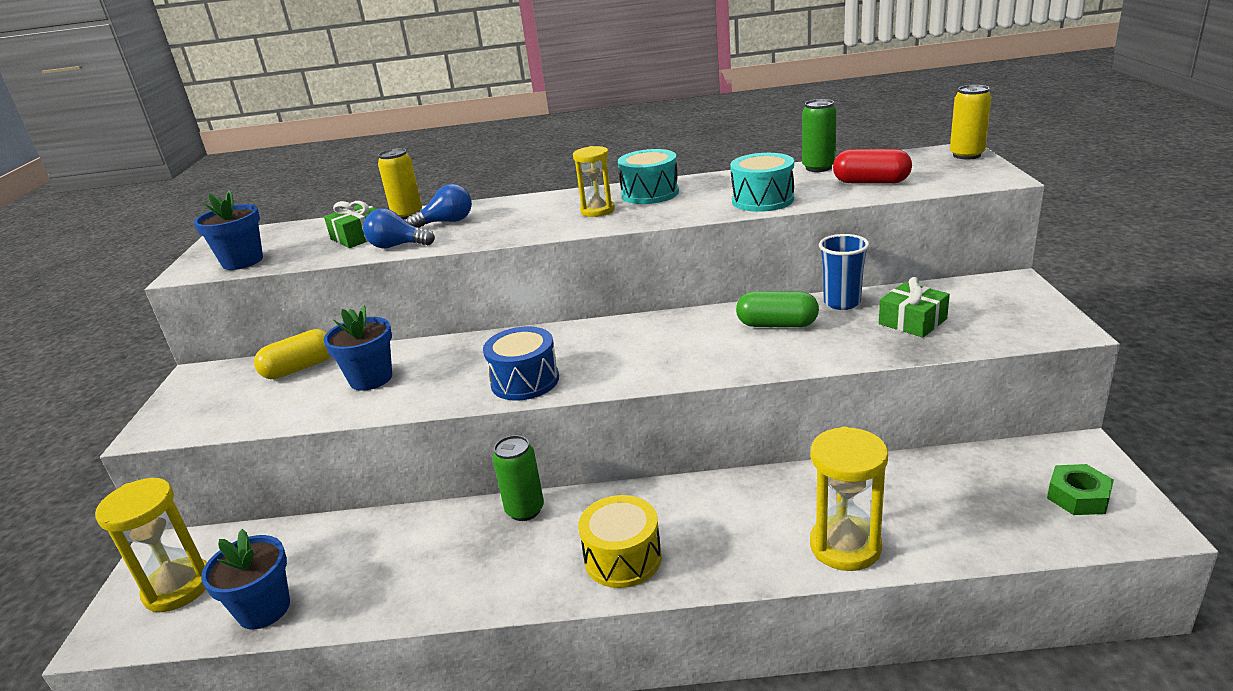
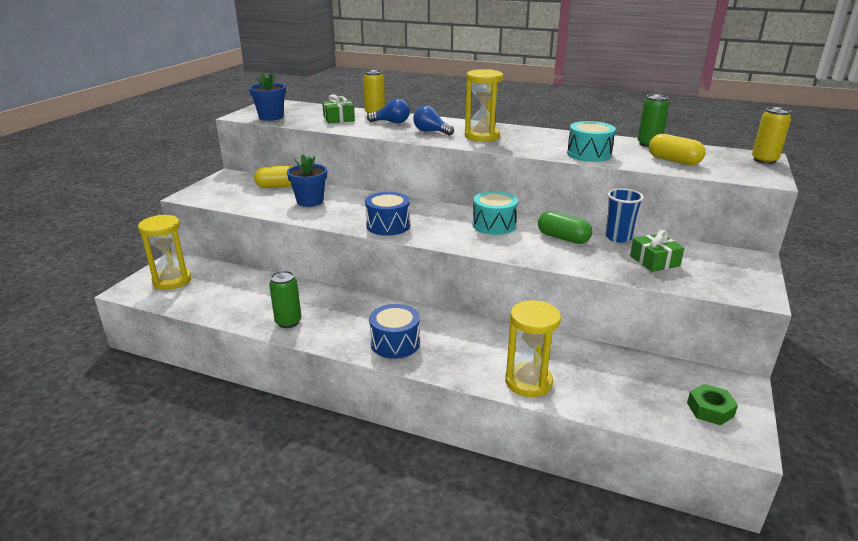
camera: 20 degrees right, 0 degrees up
blue flower pot [201,529,290,629] -> none
blue light bulb [363,208,435,248] -> blue light bulb moved to [413,106,454,135]
green can [493,435,544,521] -> green can moved to [269,271,302,328]
yellow hourglass [573,146,615,217] -> yellow hourglass [465,69,503,142], size x1.51
yellow drum [578,495,662,588] -> blue drum [369,304,420,359]
turquoise drum [618,149,679,204] -> turquoise drum moved to [472,191,518,235]
red capsule [833,149,912,184] -> yellow capsule [649,134,705,165]

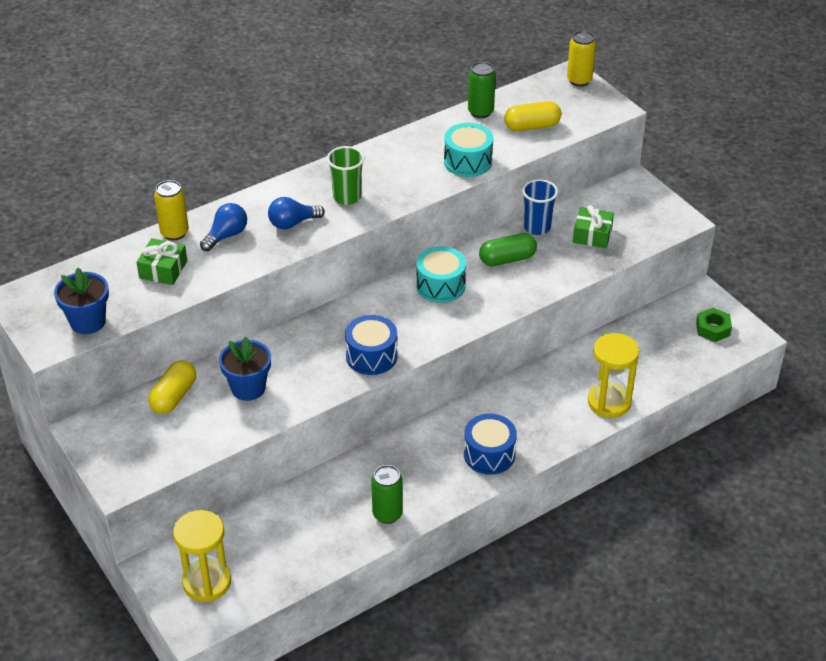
camera: 55 degrees left, 15 degrees up
yellow hourglass [465,69,503,142] -> green cup [327,146,364,205]

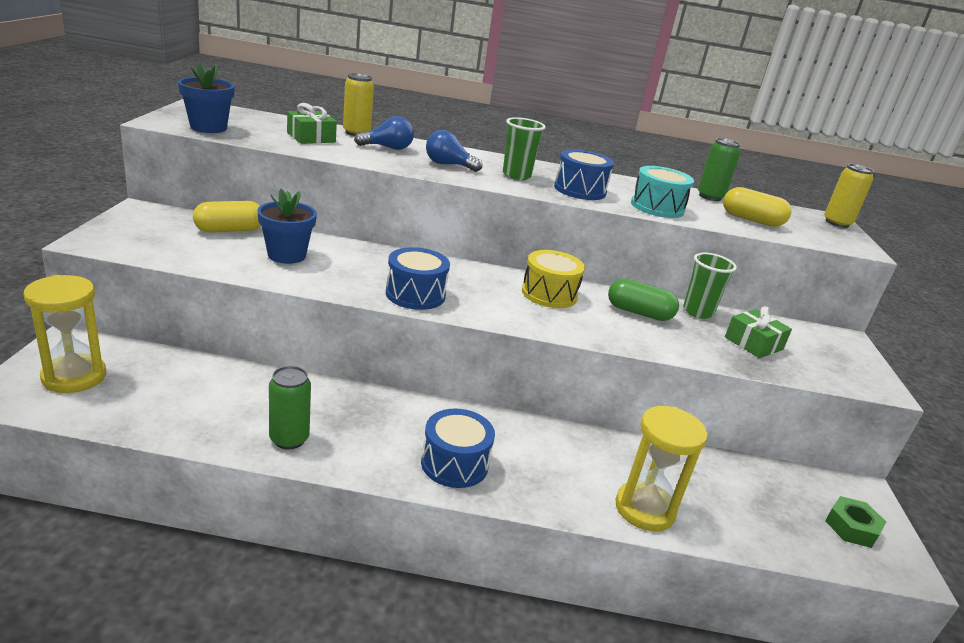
camera: 35 degrees right, 15 degrees down
turquoise drum [416,246,466,303] -> yellow drum [522,250,585,308]
blue cup [522,179,558,235] -> green cup [683,252,737,319]
none -> blue drum [554,149,614,200]

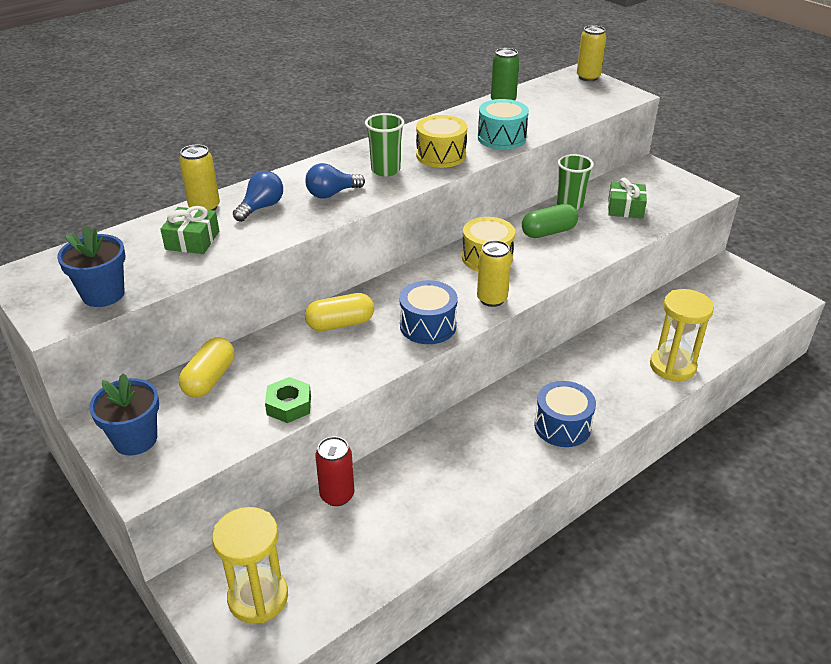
camera: 40 degrees left, 10 degrees up
blue flower pot [257,189,317,264] -> blue flower pot moved to [89,373,159,455]
green can [269,366,311,449] -> none
blue drum [554,149,614,200] -> yellow drum [416,115,467,168]
yellow capsule [723,187,792,227] -> yellow capsule moved to [305,293,374,331]
green nut [825,496,886,548] -> green nut moved to [265,377,311,423]
none -> red can [315,436,354,506]
none -> yellow can [477,240,511,307]

